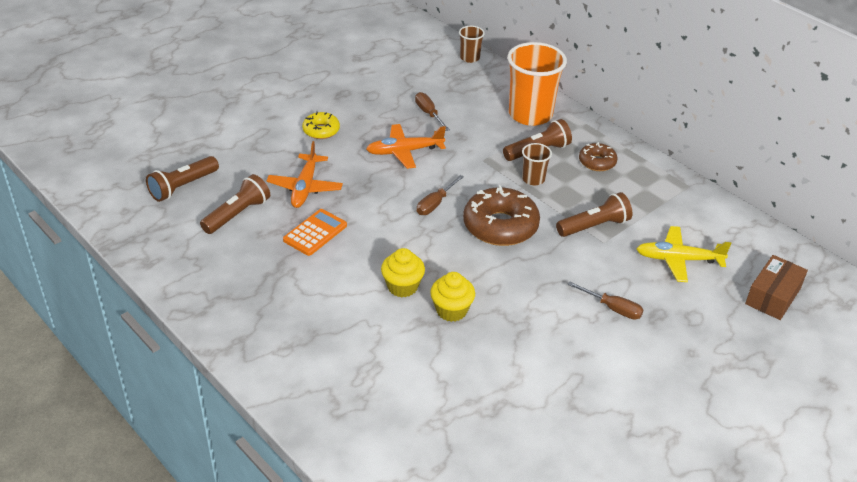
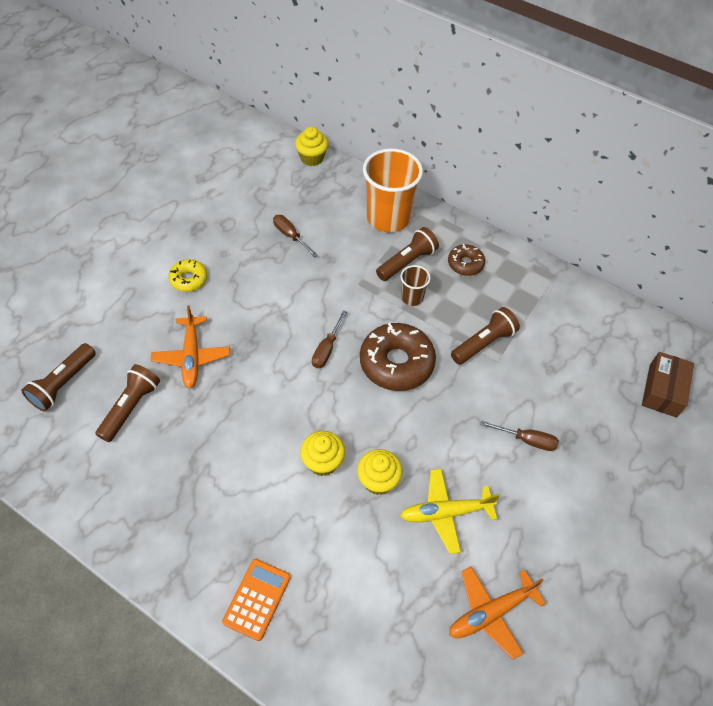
camera: 15 degrees left, 15 degrees up
orange calculator [283,209,347,256] -> orange calculator moved to [222,559,291,641]
orange plane [366,124,446,169] -> orange plane moved to [449,566,546,660]
brown cup [459,26,485,63] -> yellow cupcake [295,127,328,166]
yellow plane [637,226,731,282] -> yellow plane moved to [400,469,500,554]

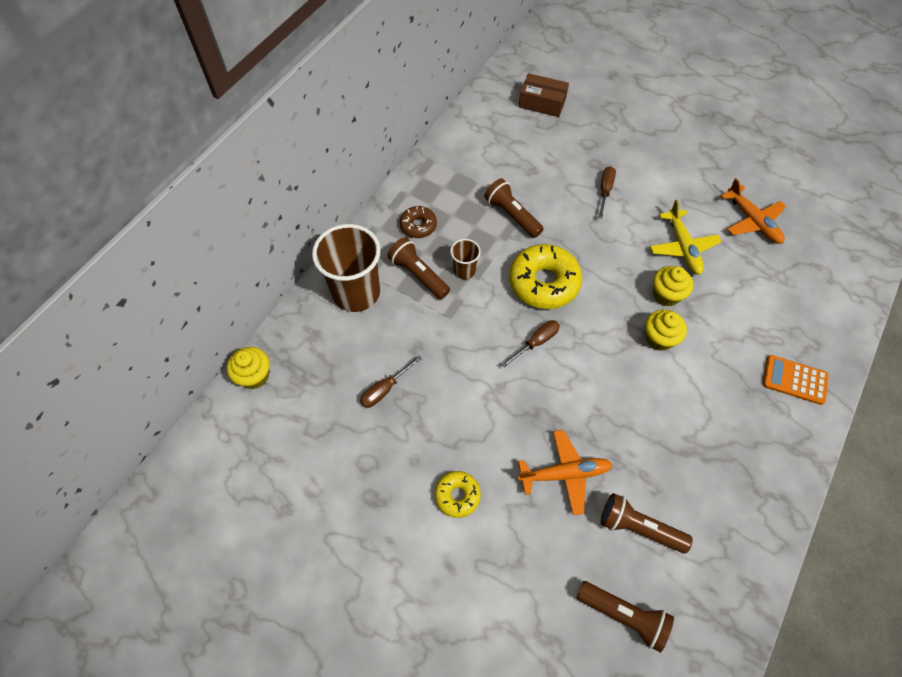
camera: 90 degrees left, 5 degrees up
brown screwdriver [312,310,347,368] -> brown screwdriver turned 60 degrees counterclockwise [501,320,560,368]
brown donut [360,323,436,391] -> yellow donut [509,244,582,309]
orange cup [363,148,423,232] -> brown cup [312,224,381,312]

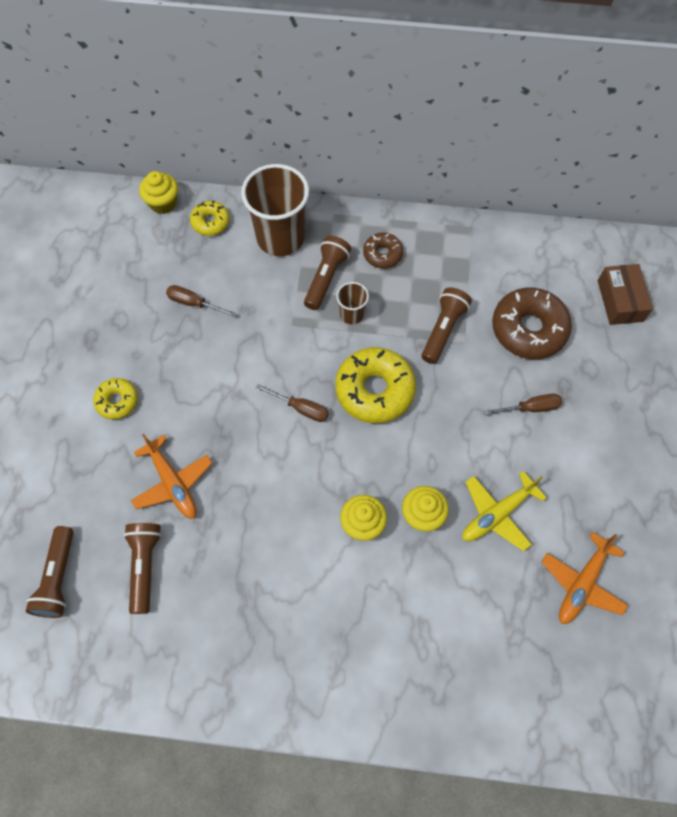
camera: 65 degrees right, 5 degrees up
orange calculator [763,355,829,405] -> none
none -> yellow donut [190,200,230,236]
none -> brown donut [492,287,572,359]

